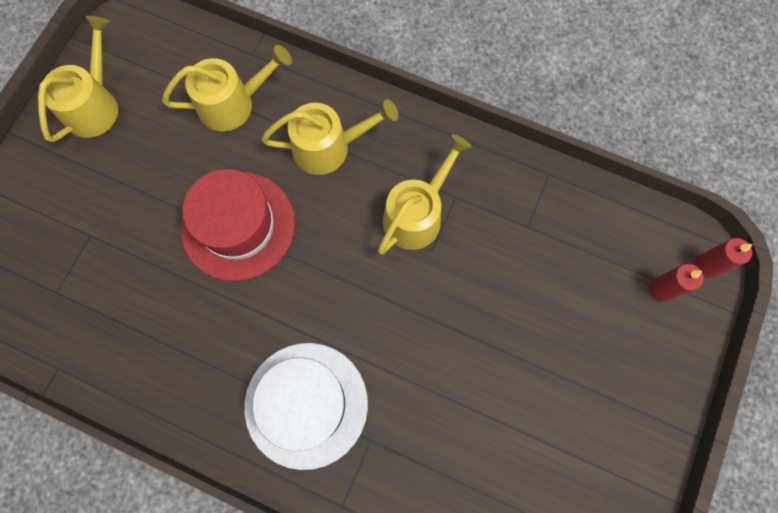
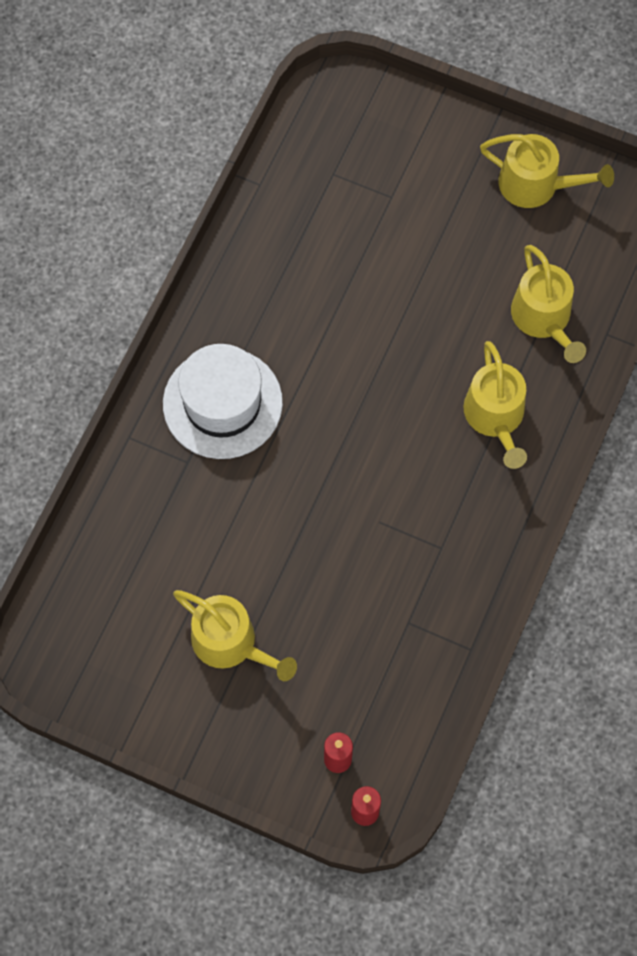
camera: 90 degrees right, 5 degrees down
red hat [180,169,295,281] -> none
yellow watering can [378,134,472,255] -> yellow watering can moved to [173,590,297,681]

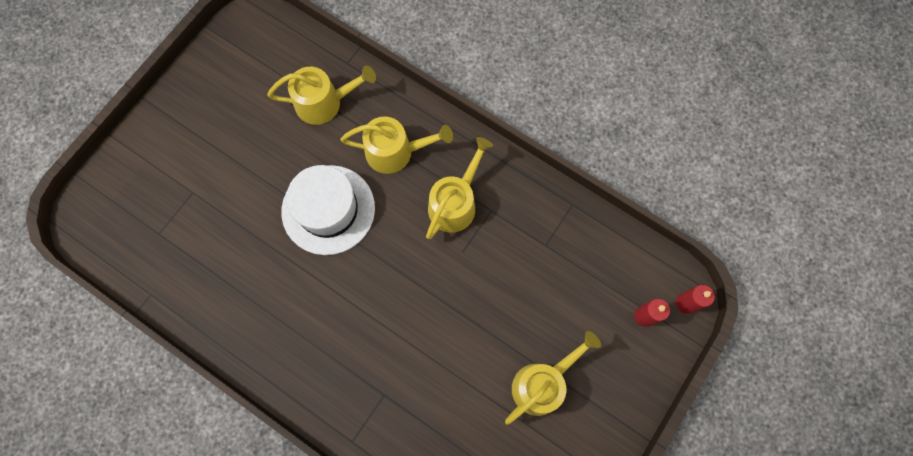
camera: 80 degrees left, 5 degrees up
white hat [163,344,283,459] -> white hat moved to [281,165,375,255]
yellow watering can [480,134,614,208] -> yellow watering can moved to [426,137,493,239]

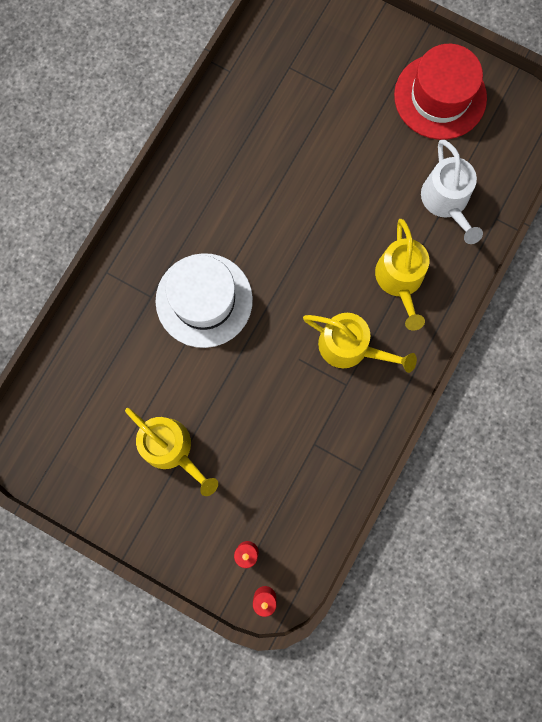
camera: 85 degrees right, 5 degrees up
yellow watering can [267,66,376,125] -> white watering can [421,140,483,244]
white hat [281,165,375,255] -> white hat moved to [155,253,253,348]
none -> red hat [394,44,487,140]

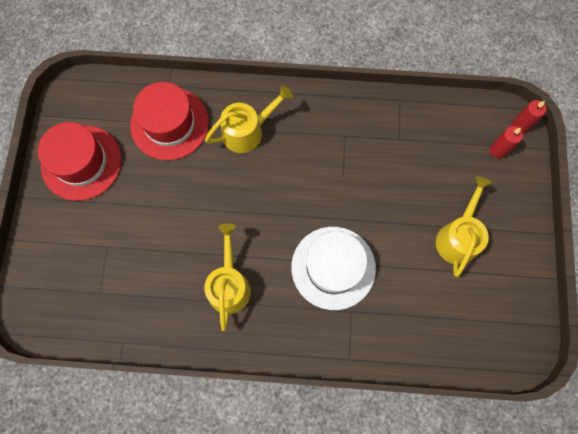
camera: 115 degrees left, 5 degrees down
yellow watering can [303,313,417,373] -> yellow watering can moved to [204,223,251,331]
white watering can [421,140,483,244] -> red hat [130,82,209,161]

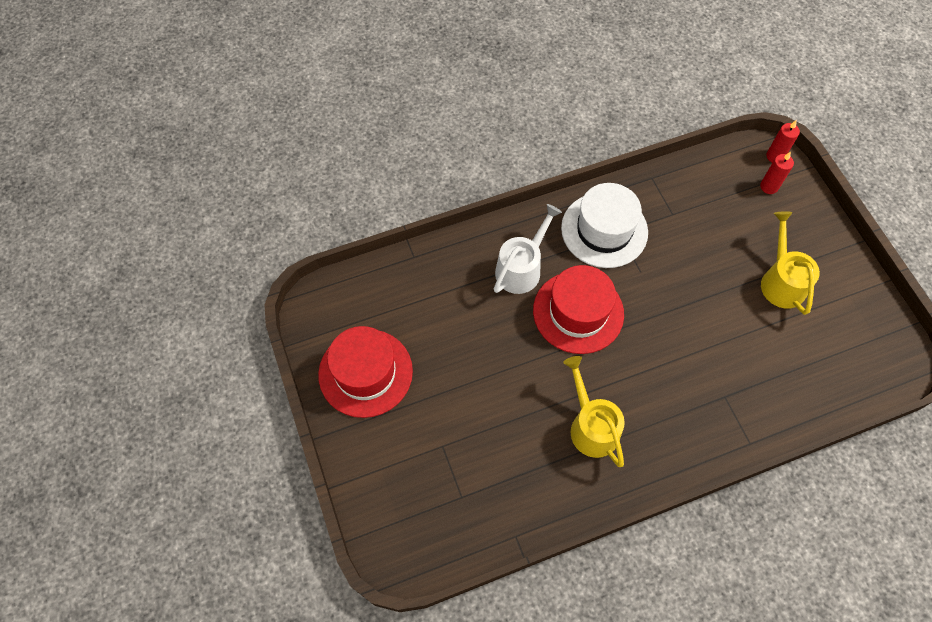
camera: 25 degrees left, 10 degrees down
red hat [130,82,209,161] -> red hat moved to [533,265,624,354]
yellow watering can [205,85,293,153] -> white watering can [494,204,562,294]
white hat [291,227,376,310] -> white hat moved to [561,183,648,268]

